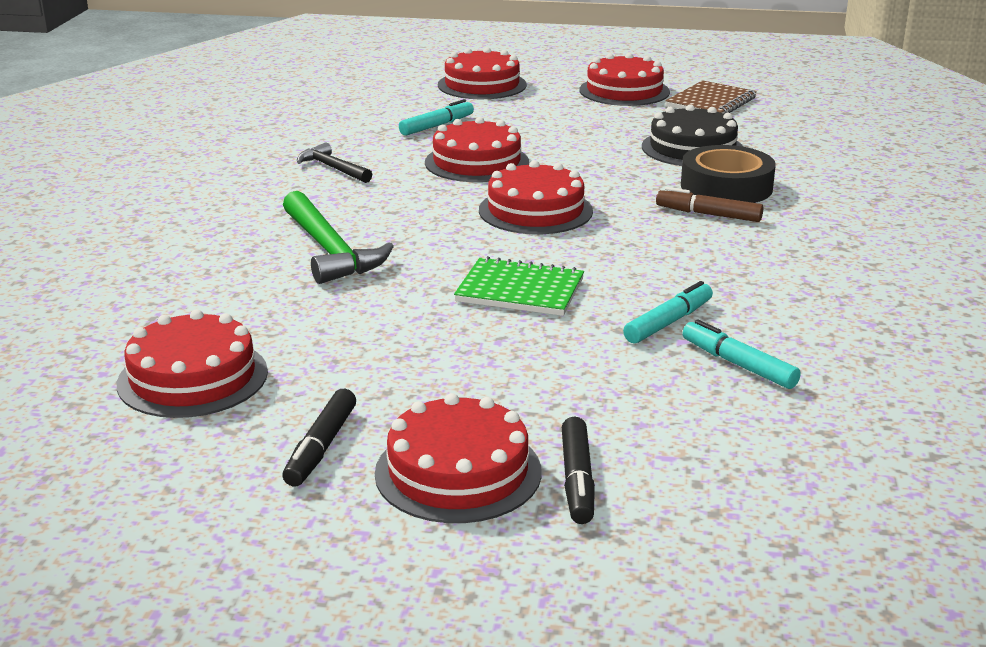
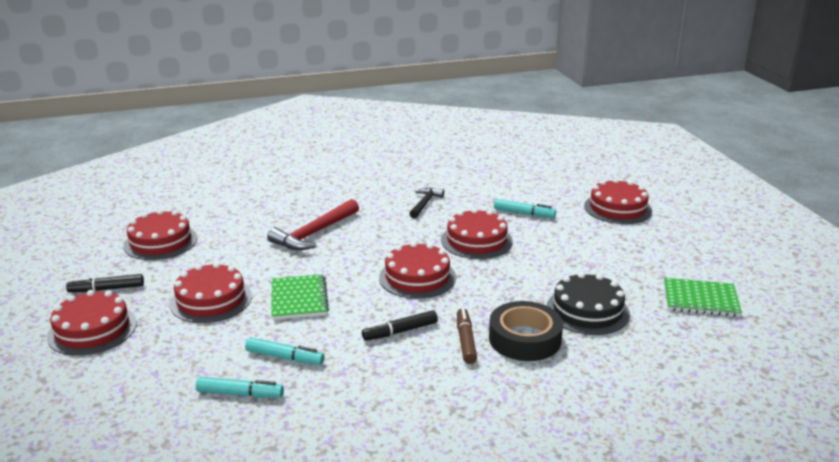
camera: 65 degrees right, 0 degrees up
green hammer [283,191,394,284] -> red hammer [267,199,359,250]
black marker [562,417,595,524] -> black marker moved to [362,310,438,341]
red cake [580,53,670,106] -> red cake moved to [169,262,252,323]
brown notebook [666,80,757,114] -> green notebook [664,278,742,317]
turquoise marker [683,319,801,389] -> turquoise marker turned 75 degrees clockwise [196,377,284,398]

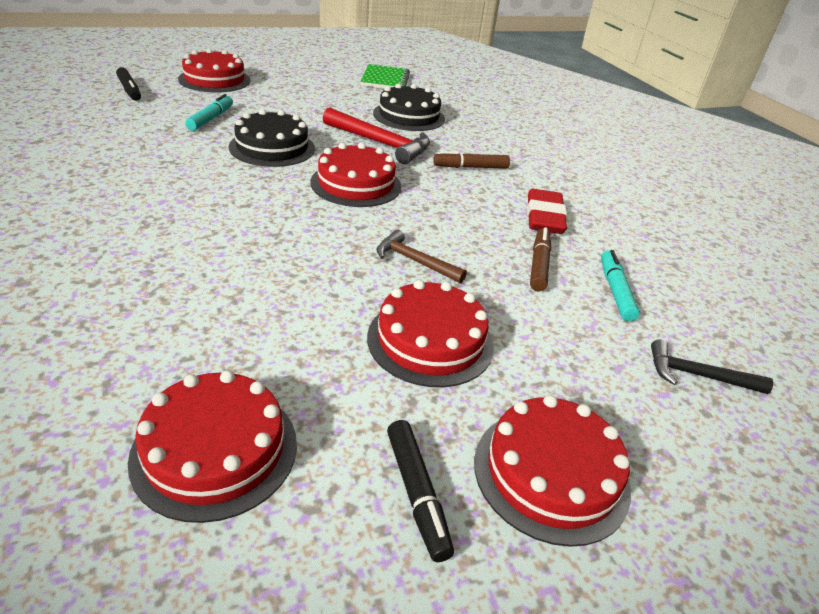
camera: 100 degrees left, 10 degrees up
turquoise marker [245,337,324,365] -> brown marker [530,227,551,291]
red hammer [267,199,359,250] -> red hammer moved to [323,108,430,164]
green notebook [272,274,329,320] -> brown hammer [377,230,467,283]
black marker [362,310,438,341] -> black marker moved to [116,67,141,101]
black hammer [409,188,444,218] -> black hammer moved to [651,339,773,394]
red cake [441,208,513,259] -> black cake [229,109,315,167]
black tape [489,301,563,361] -> none
none -> red eraser [527,189,567,234]

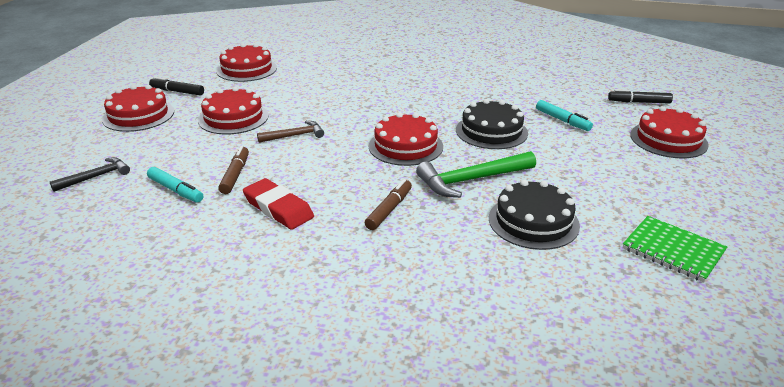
camera: 130 degrees right, 5 degrees down
red hammer [323,108,430,164] -> green hammer [416,151,536,198]
brown marker [530,227,551,291] -> brown marker turned 135 degrees counterclockwise [218,146,249,194]

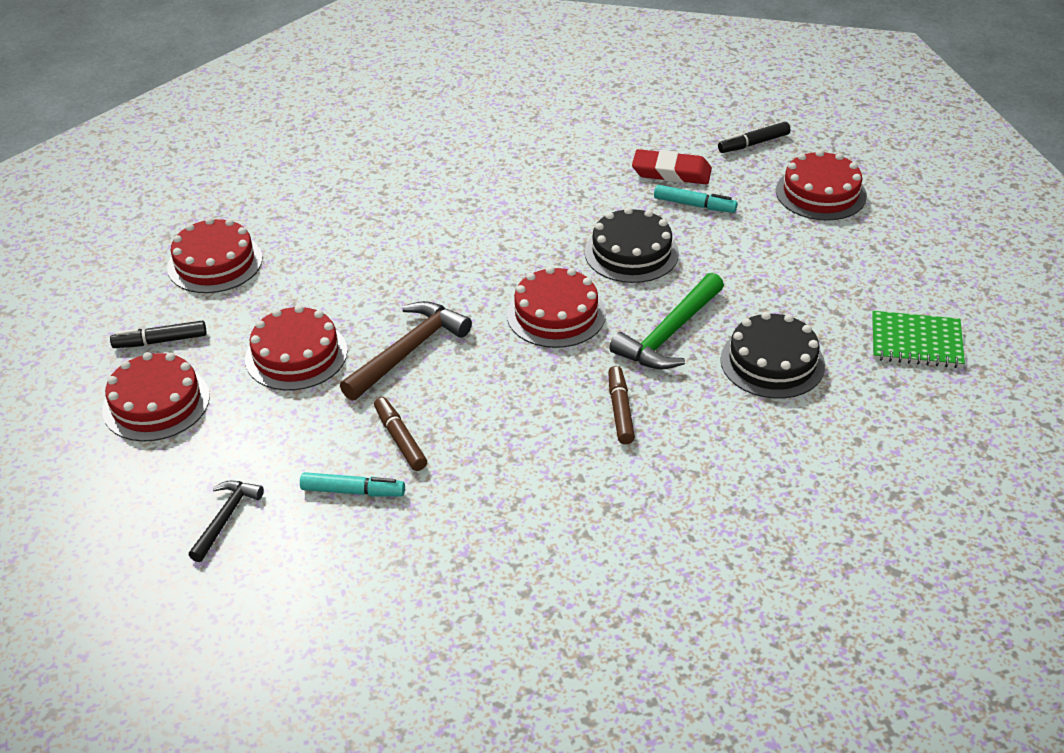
camera: 30 degrees left, 10 degrees up
red eraser [243,178,314,230] -> red eraser moved to [632,149,712,184]
brown hammer [257,121,324,143] -> brown hammer [340,301,472,401], size x1.66

